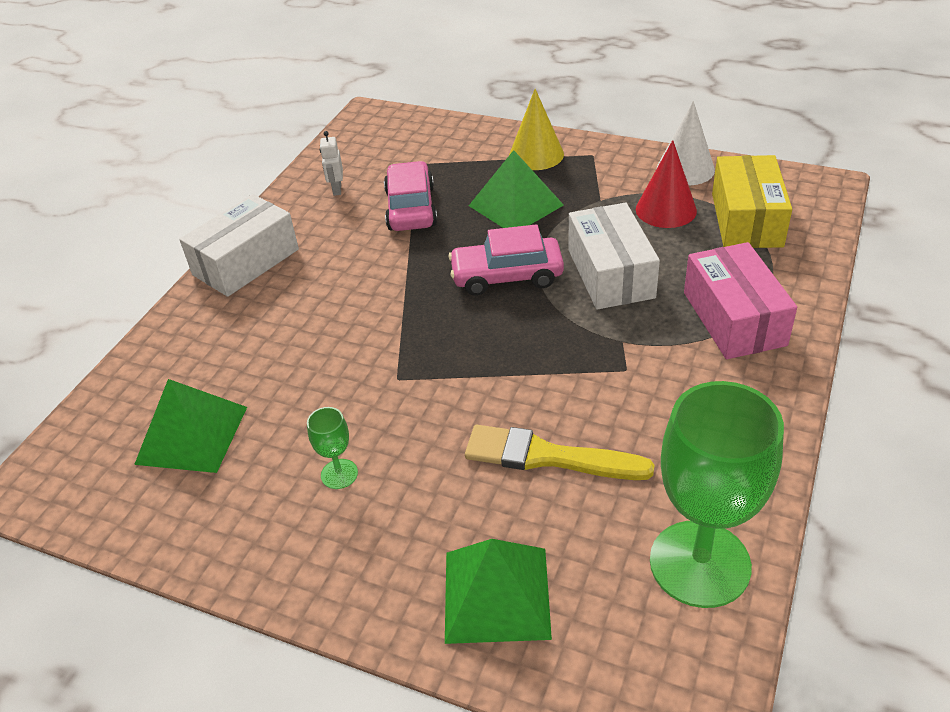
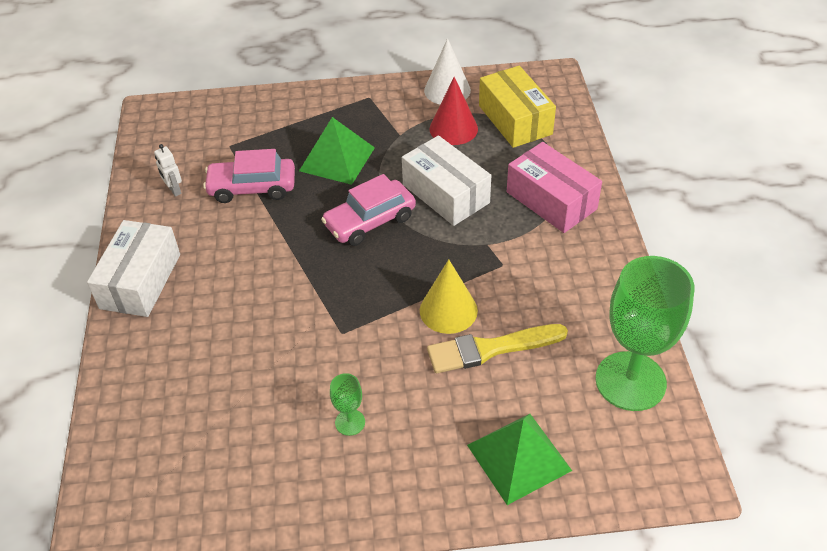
camera: 30 degrees left, 5 degrees up
green pyramid [134,379,247,473] -> none
pink car [384,161,438,231] -> pink car turned 60 degrees counterclockwise [203,149,295,203]
yellow cone [509,89,564,170] -> yellow cone moved to [420,259,478,334]

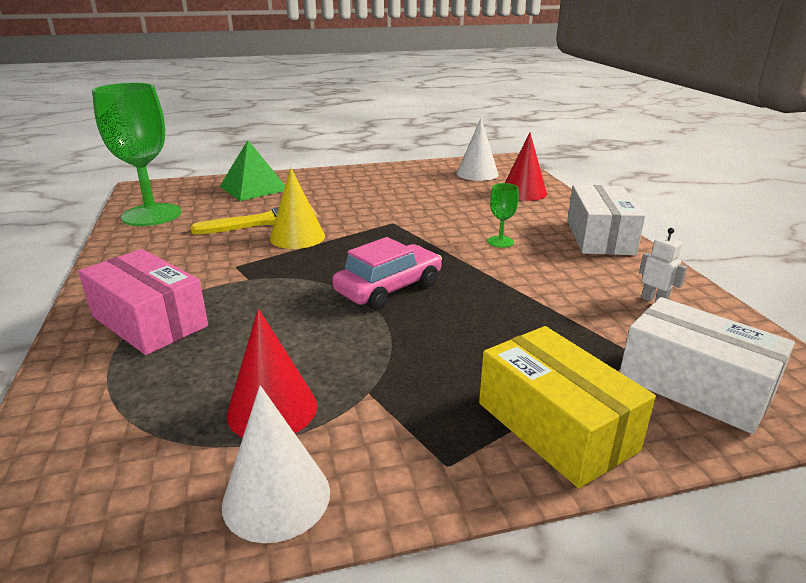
camera: 170 degrees right, 20 degrees down
pink car [203,149,295,203] -> none
green pyramid [299,117,375,185] -> none
green goblet [330,373,365,436] -> green goblet moved to [487,183,519,248]
white box [402,135,491,226] -> white box moved to [620,297,795,434]
yellow box [479,66,556,148] -> yellow box moved to [479,326,656,488]
none -> white cone [457,118,499,181]
none -> red cone [505,133,547,201]

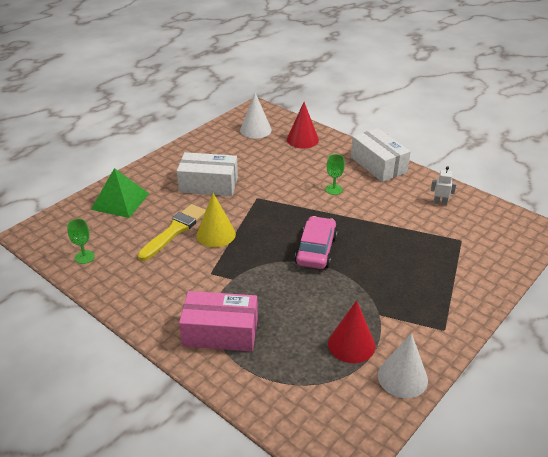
camera: 35 degrees left, 10 degrees up
green goblet [92,83,181,226] -> green goblet [67,219,95,264], size x0.42
yellow box [479,326,656,488] -> none
white box [620,297,795,434] -> white box moved to [177,152,238,196]

